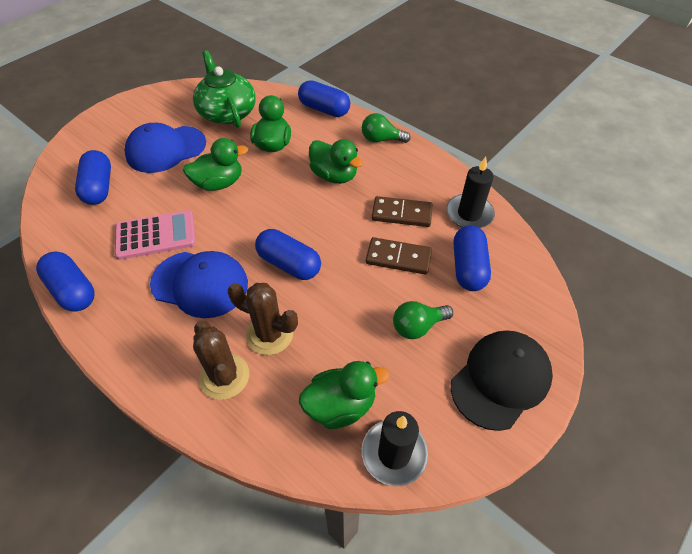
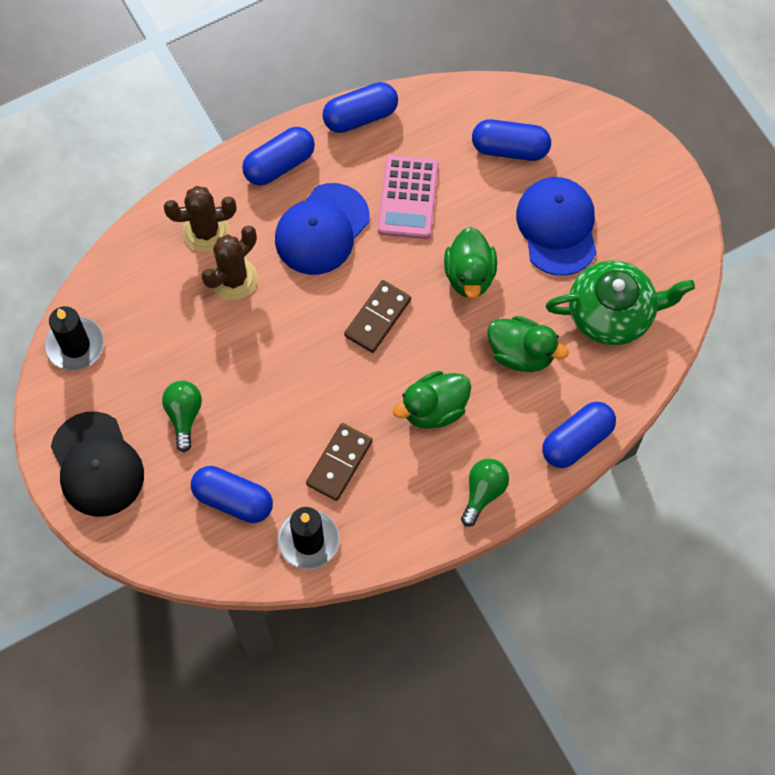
camera: 110 degrees right, 15 degrees up
blue capsule [255,229,321,280] -> blue capsule moved to [242,127,315,186]
green duck [299,361,390,429] -> none
brown domino [366,237,432,275] -> brown domino moved to [344,280,411,353]

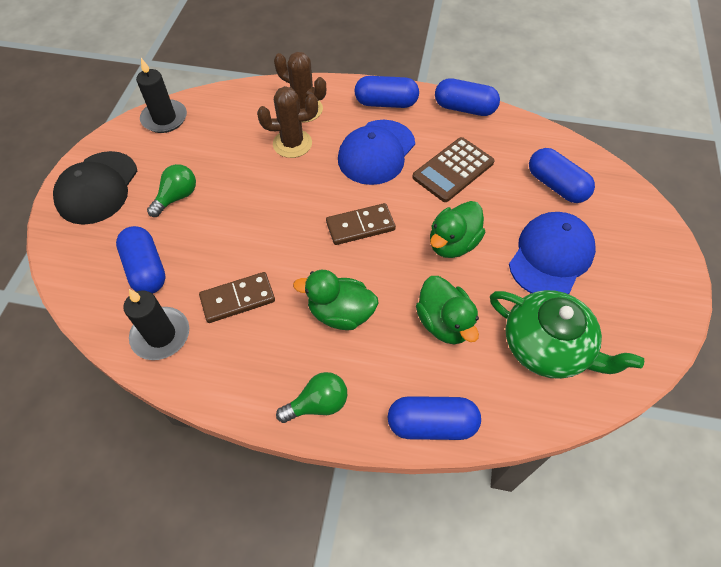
camera: 40 degrees right, 10 degrees down
blue cap [275,183,370,275] -> blue cap turned 45 degrees counterclockwise [338,120,415,185]
pink calculator [378,155,439,239] -> brown calculator [412,137,494,202]

